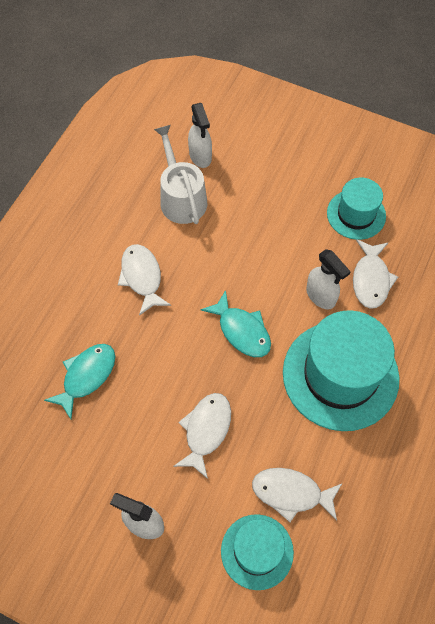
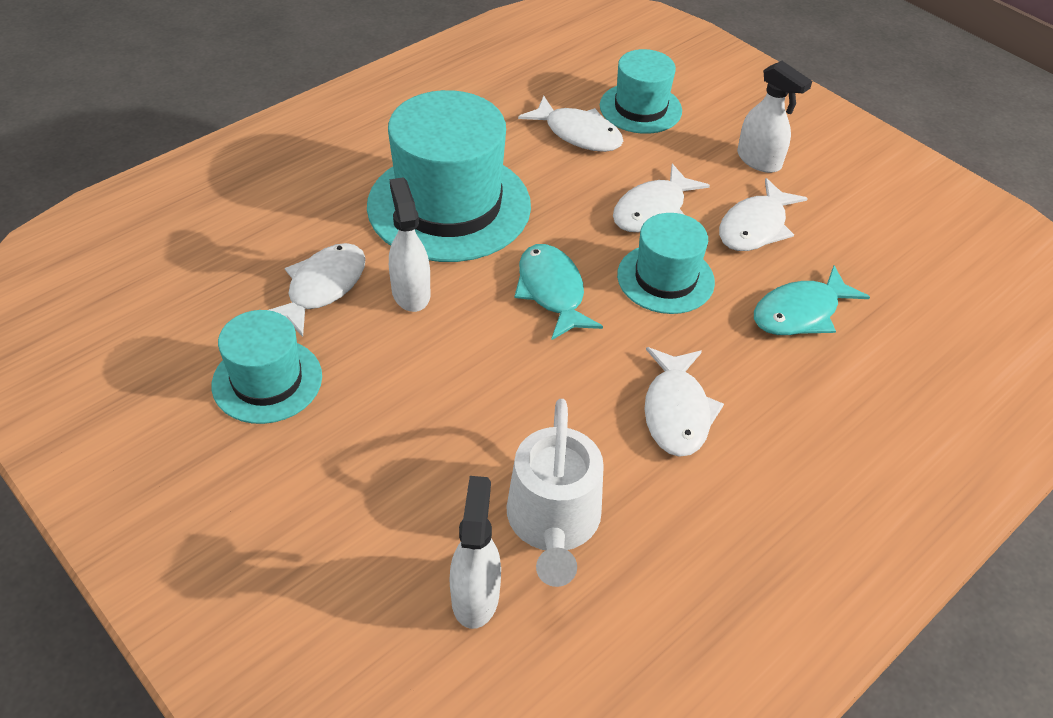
camera: 160 degrees left, 15 degrees down
none -> turquoise hat [617,213,715,314]
none -> white fish [719,178,808,251]

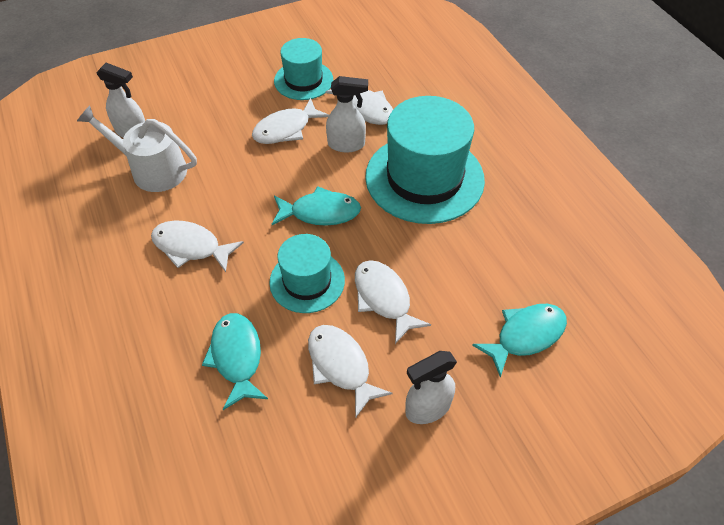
camera: 110 degrees right, 5 degrees up
white fish [518,96,623,152] -> white fish moved to [252,98,329,144]
turquoise hat [600,49,682,134] -> turquoise fish [472,304,567,378]

